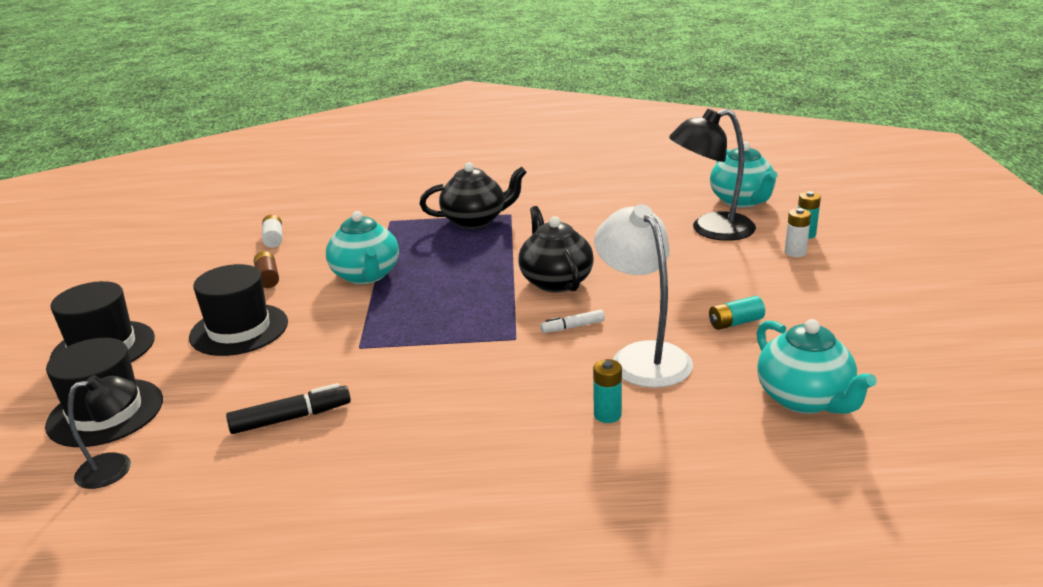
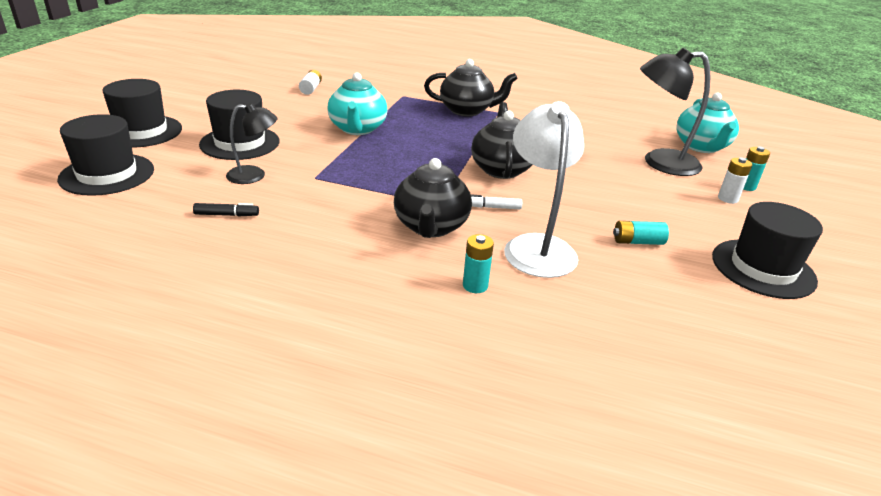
camera: 15 degrees right, 5 degrees up
black lamp [68,375,136,489] -> black lamp moved to [226,103,278,184]
black marker [226,383,351,434] -> black marker [193,203,259,216], size x0.63
brown battery [254,251,279,288] -> none
turquoise teapot [756,319,877,414] -> none
none -> black teapot [394,158,472,238]
none -> black hat [712,202,823,299]

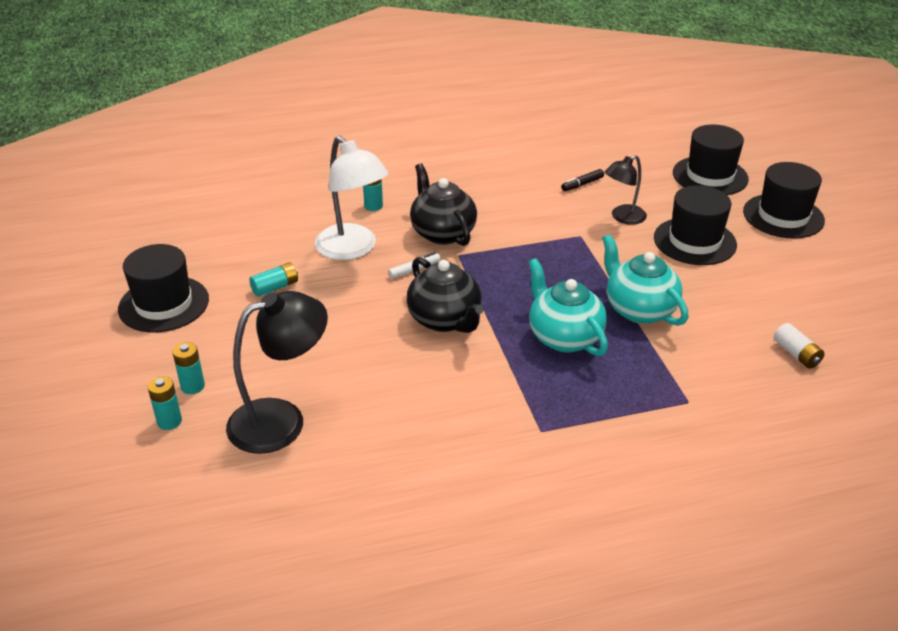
camera: 150 degrees right, 5 degrees up
black teapot [424,59,518,116] -> none
turquoise teapot [676,92,739,153] -> turquoise teapot moved to [528,258,608,356]
white battery [718,158,752,204] -> turquoise battery [172,342,205,394]

